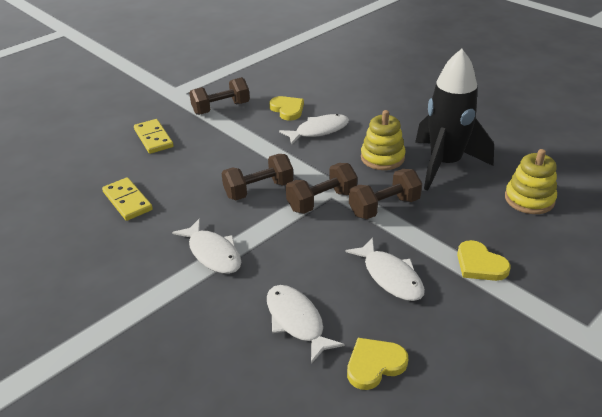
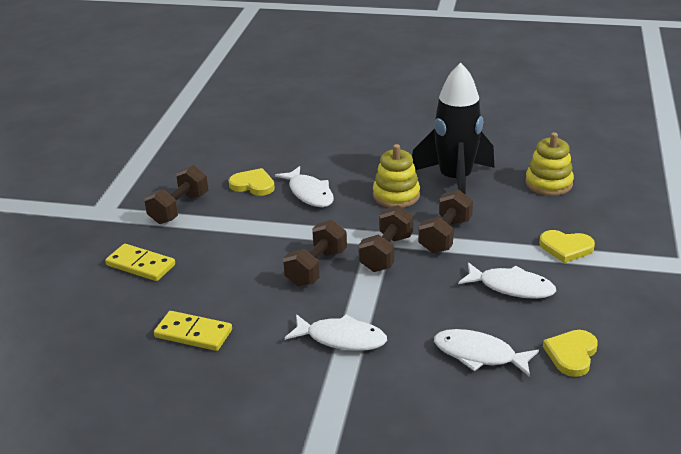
camera: 35 degrees left, 5 degrees down
white fish [279,114,349,145] -> white fish turned 120 degrees clockwise [275,166,334,207]

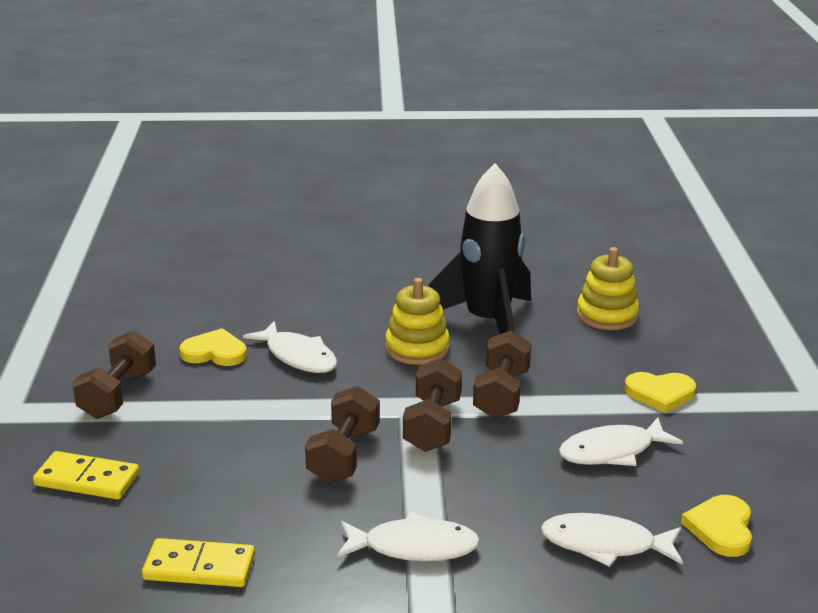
camera: 15 degrees left, 5 degrees down
white fish [458,262,556,299] -> white fish turned 150 degrees clockwise [559,417,683,466]

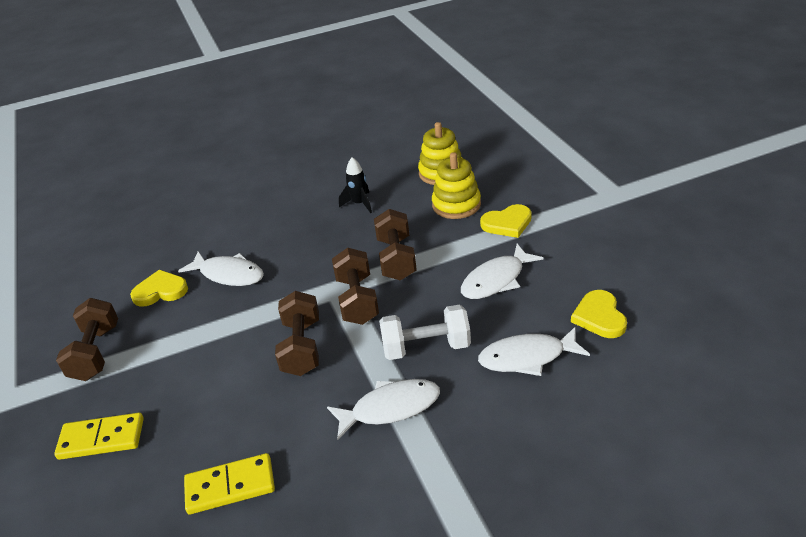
camera: 15 degrees left, 10 degrees up
yellow stacking toy [385,278,450,365] -> yellow stacking toy moved to [432,152,481,219]
black rocket [428,163,531,334] -> black rocket [339,157,372,213], size x0.41
none -> white dumbbell [379,305,471,360]

